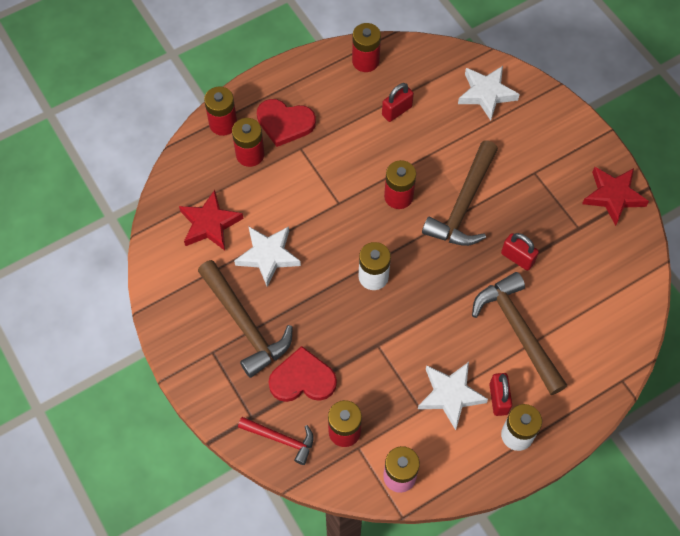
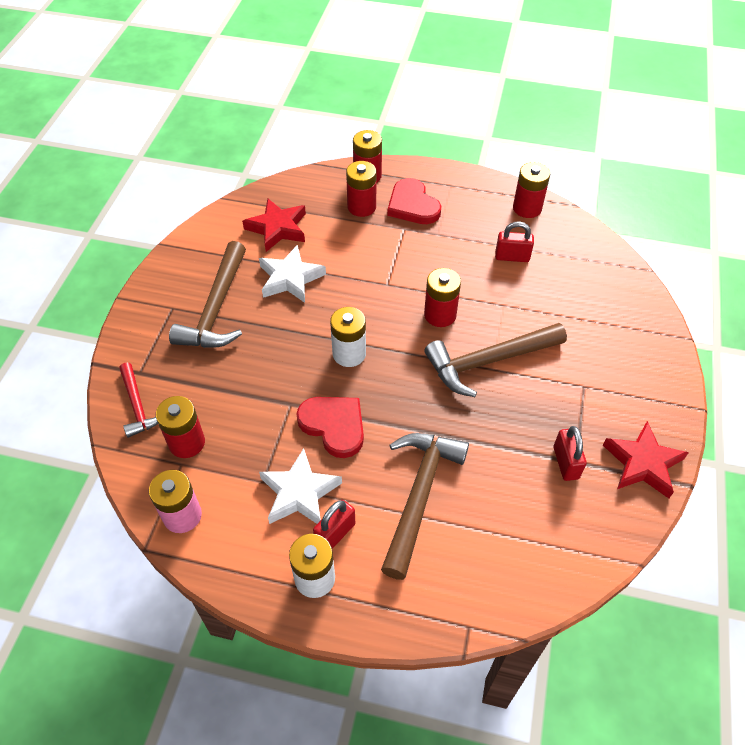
camera: 45 degrees right, 10 degrees down
red heart [268,346,337,402] -> red heart moved to [297,397,364,458]
white star [458,66,520,120] -> none
red padlock [501,233,539,271] -> red padlock moved to [553,426,587,481]

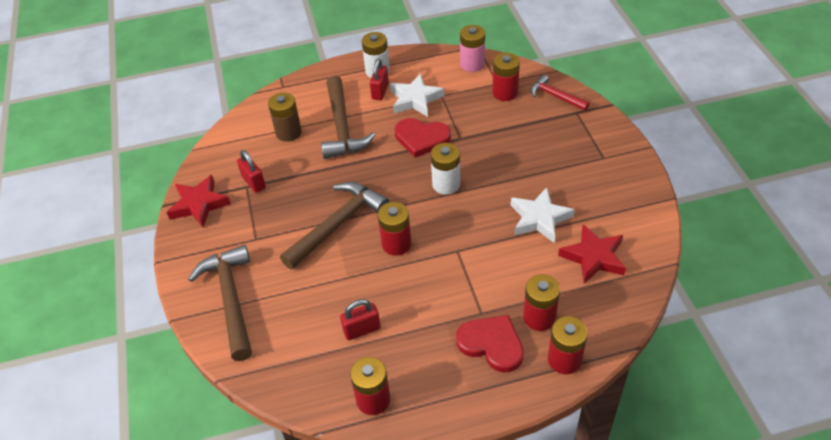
camera: 155 degrees right, 5 degrees down
brown hammer [169,241,246,348] -> brown hammer moved to [188,245,252,361]
none -> brown battery [268,92,302,142]

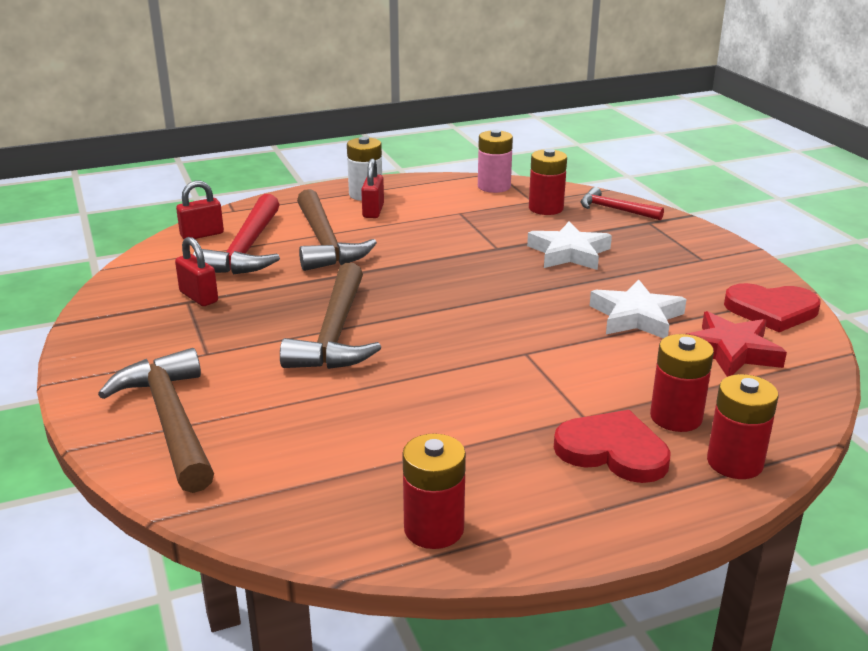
camera: 10 degrees left, 20 degrees down
red star [166,175,231,227] -> none
brown battery [268,92,302,142] -> red hammer [193,194,280,274]
brown hammer [280,182,389,270] -> brown hammer turned 150 degrees clockwise [280,263,381,369]
red padlock [340,299,381,340] -> red padlock moved to [176,181,224,239]
red battery [378,202,411,256] -> none
white star [390,73,444,117] -> white star moved to [527,221,612,270]
red heart [395,118,451,158] -> red heart moved to [724,283,821,332]
white battery [431,143,460,194] -> none

